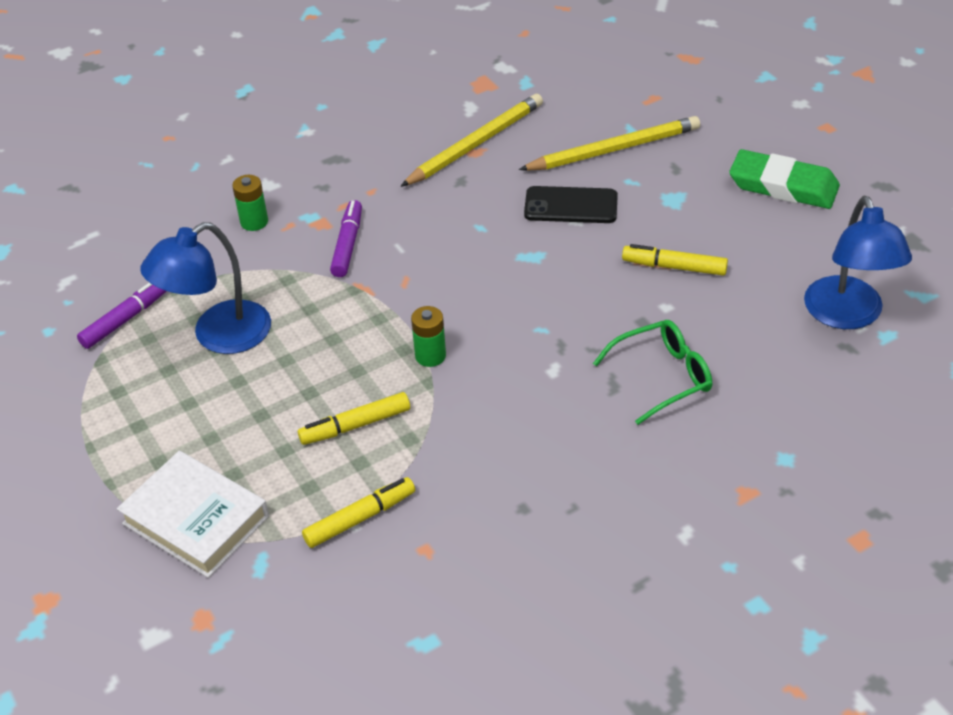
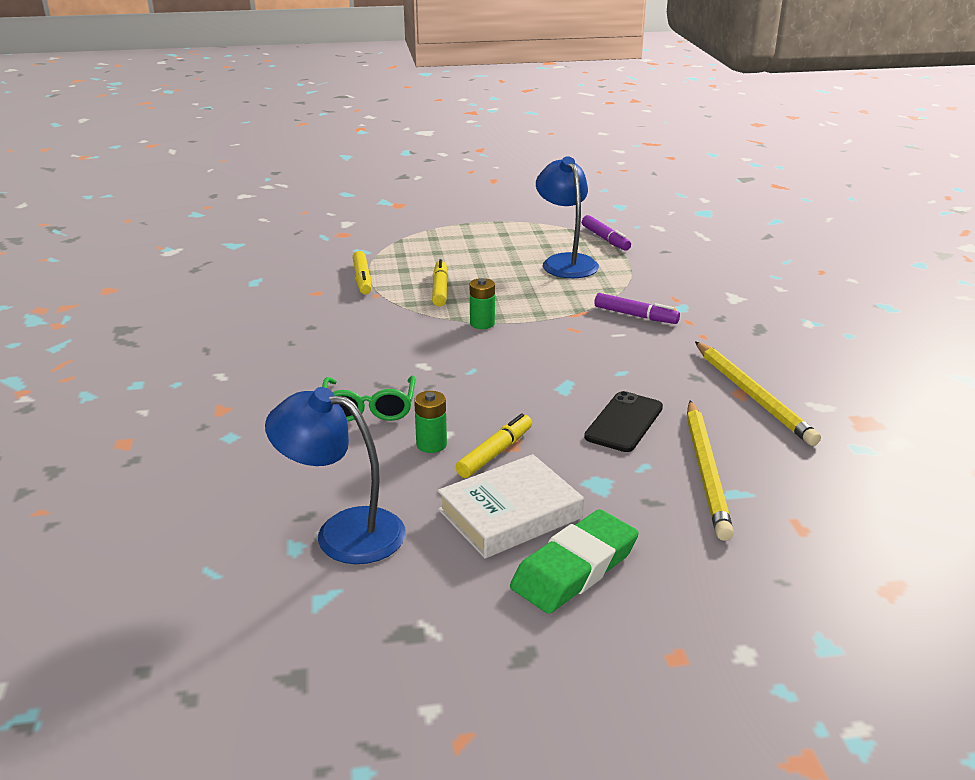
camera: 110 degrees right, 15 degrees down
white book [117,451,269,578] -> white book moved to [438,454,584,559]
green battery [232,175,268,231] -> green battery moved to [414,391,447,453]

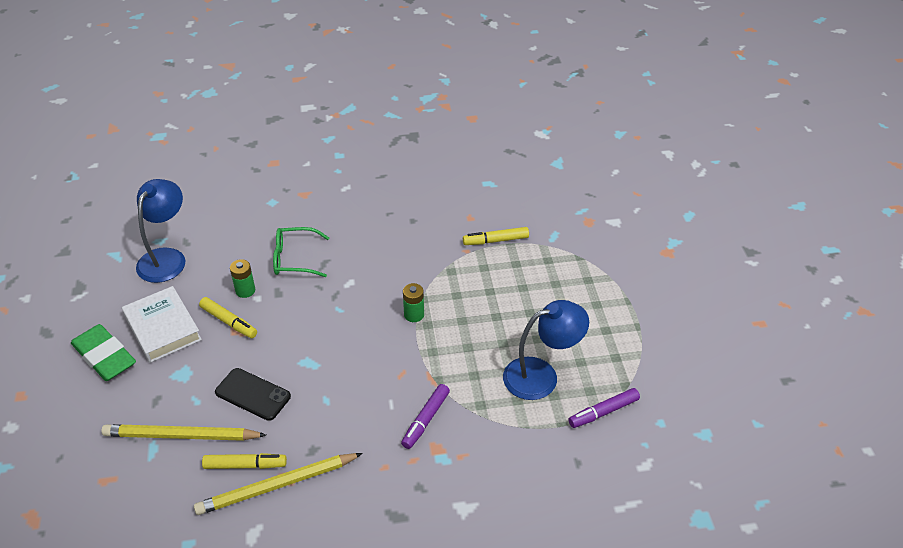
camera: 90 degrees right, 15 degrees up
yellow marker [432,259,448,306] -> yellow marker moved to [202,453,287,469]

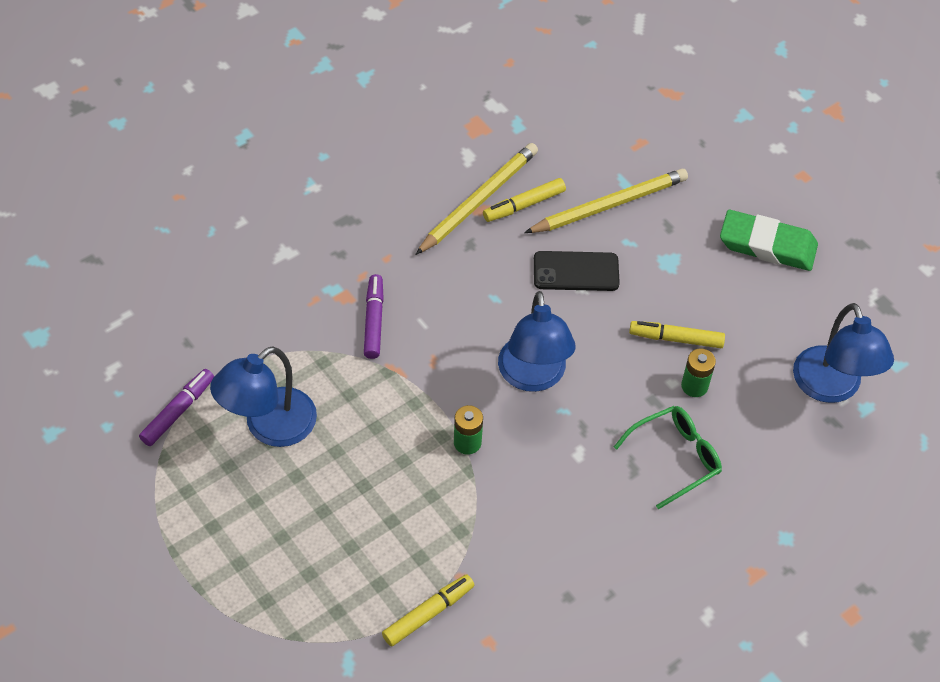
camera: 150 degrees right, 10 degrees up
white book [122,286,202,363] -> none
none -> blue lamp [498,291,576,392]

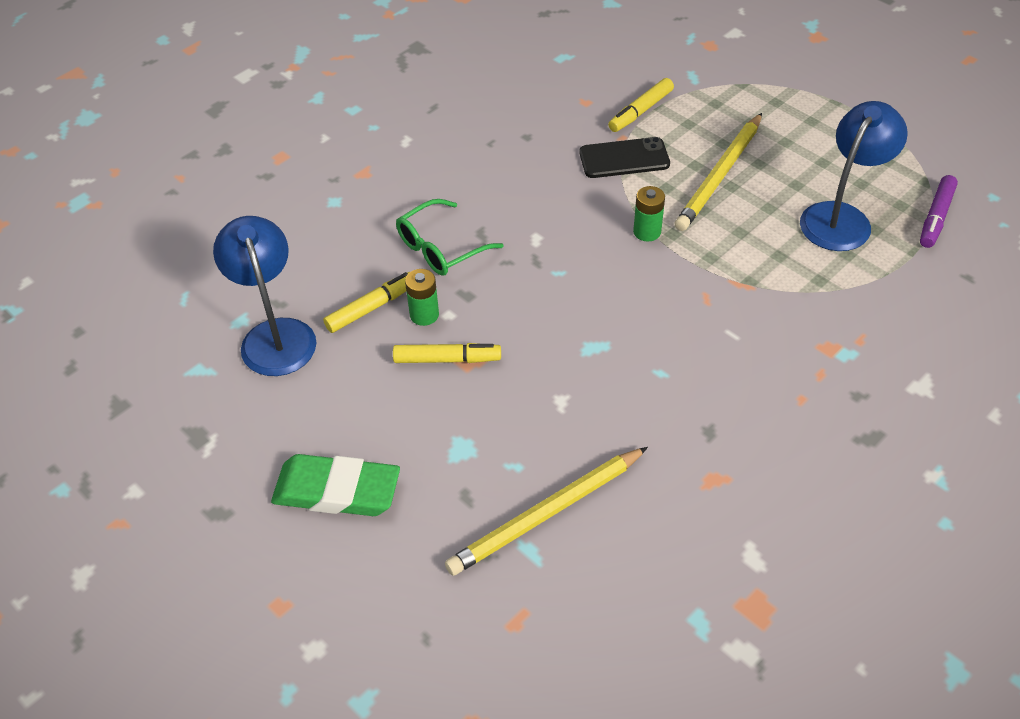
camera: 175 degrees right, 5 degrees down
purple marker [364,274,384,359] -> none
yellow pencil [415,143,538,255] -> yellow pencil moved to [675,113,762,231]
yellow marker [483,178,566,222] -> yellow marker moved to [323,272,410,333]
blue lamp [498,291,576,392] -> none
black phone [534,251,620,291] -> black phone moved to [579,137,670,178]

